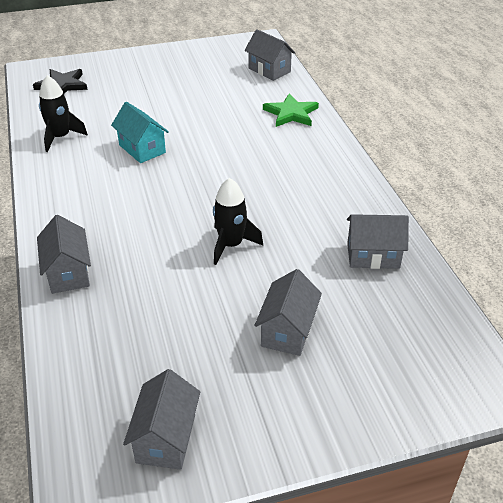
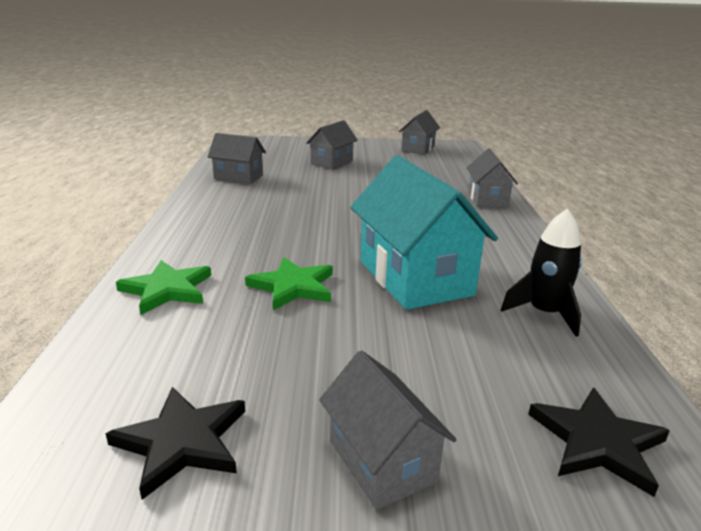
camera: 165 degrees left, 15 degrees down
turquoise house [111,102,169,163] -> turquoise house [350,155,498,310], size x1.76
black rocket [213,178,263,265] -> none
grey house [245,29,296,81] -> grey house moved to [319,350,456,510]
none -> black star [106,387,245,500]
none -> green star [245,257,333,310]

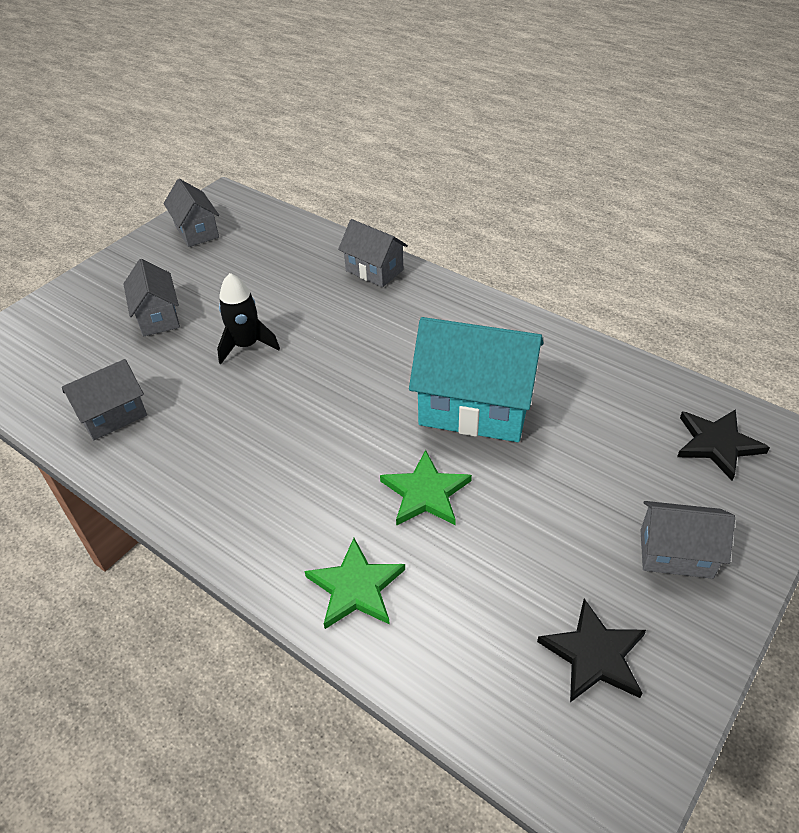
camera: 50 degrees left, 20 degrees up
black rocket [501,209,582,337] -> black rocket moved to [217,273,280,364]

